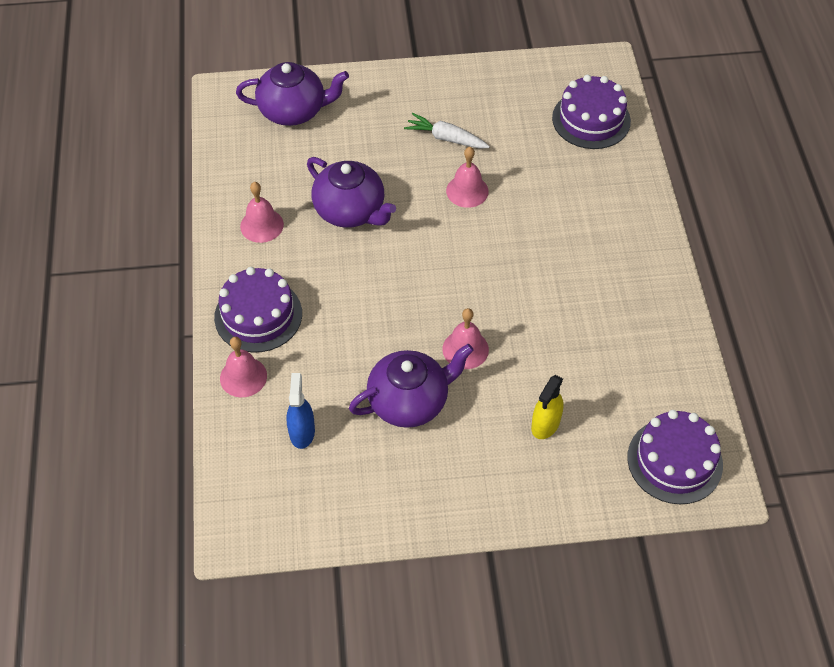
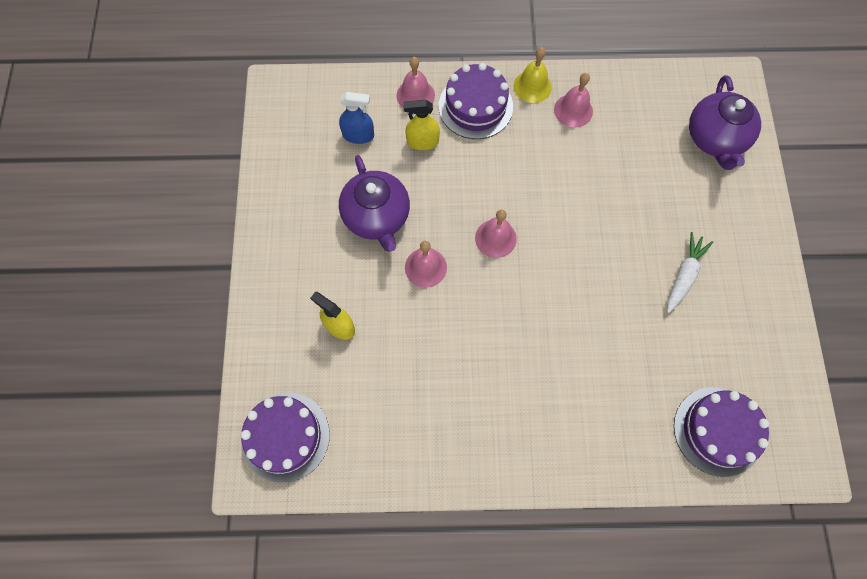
camera: 95 degrees right, 15 degrees up
purple teapot [307,157,396,228] -> none
pink bell [446,147,489,208] -> pink bell moved to [475,209,517,258]
none -> yellow spray bottle [403,100,440,150]
none -> yellow bell [514,47,552,103]

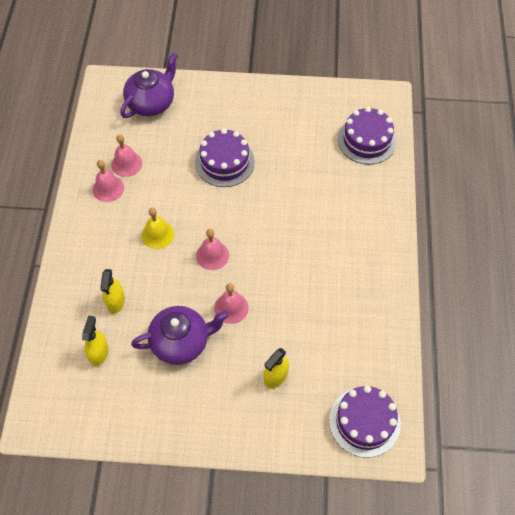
camera: 85 degrees left, 10 degrees down
blue spray bottle [339,92,374,144] -> yellow spray bottle [82,315,109,366]
pink bell [397,57,435,108] -> pink bell moved to [111,134,142,177]
purple cake [439,63,513,139] -> purple cake moved to [195,128,255,187]
yellow bell [514,47,552,103] -> yellow bell moved to [142,208,174,249]
white carrot [667,232,713,313] -> none
purple teapot [689,75,761,170] -> purple teapot turned 60 degrees counterclockwise [120,53,178,118]

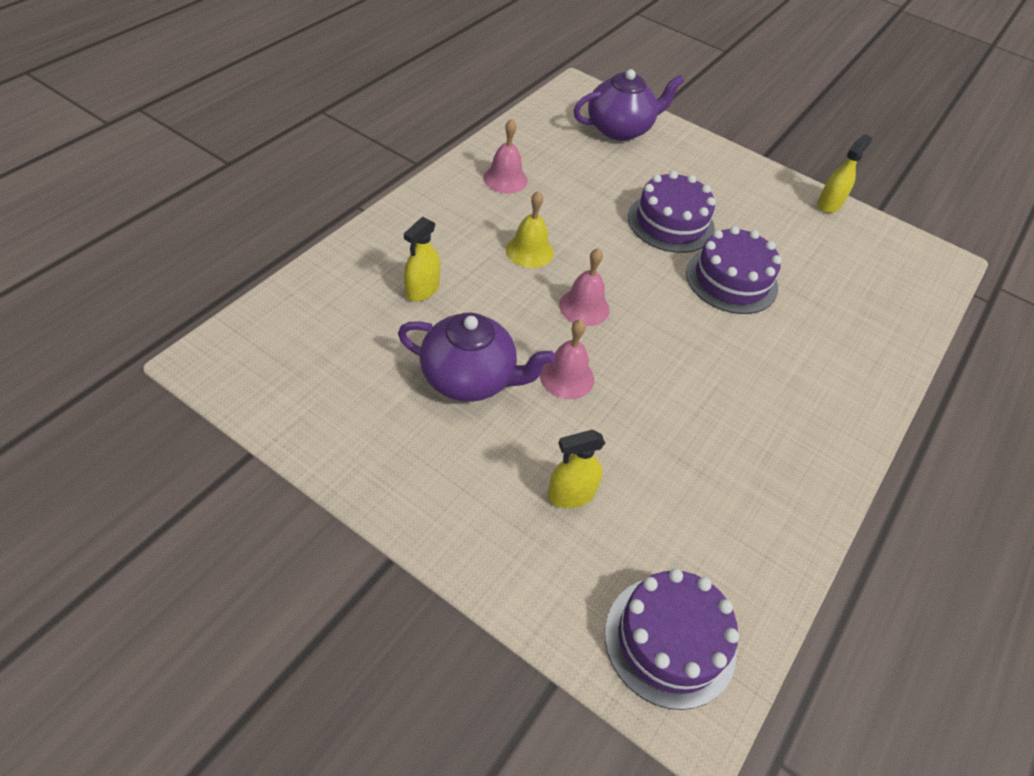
camera: 25 degrees right, 10 degrees down
yellow spray bottle [82,315,109,366] -> yellow spray bottle moved to [817,134,872,213]
pink bell [111,134,142,177] -> none
purple cake [338,107,396,164] -> purple cake moved to [686,226,782,314]

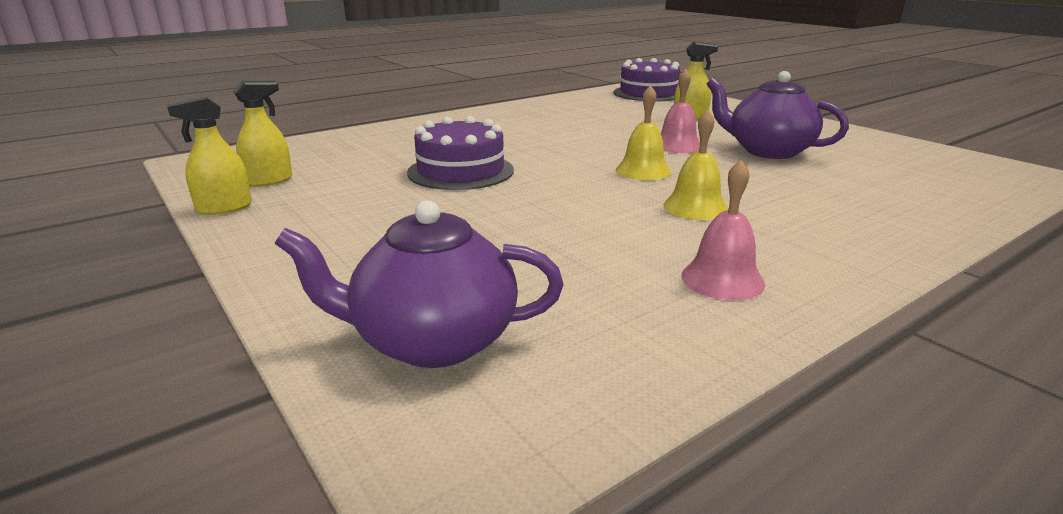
camera: 155 degrees left, 25 degrees down
yellow spray bottle [404,217,440,301] -> yellow spray bottle moved to [233,81,292,187]
pink bell [559,248,610,326] -> yellow bell [616,85,671,180]
purple cake [628,171,716,253] -> none

